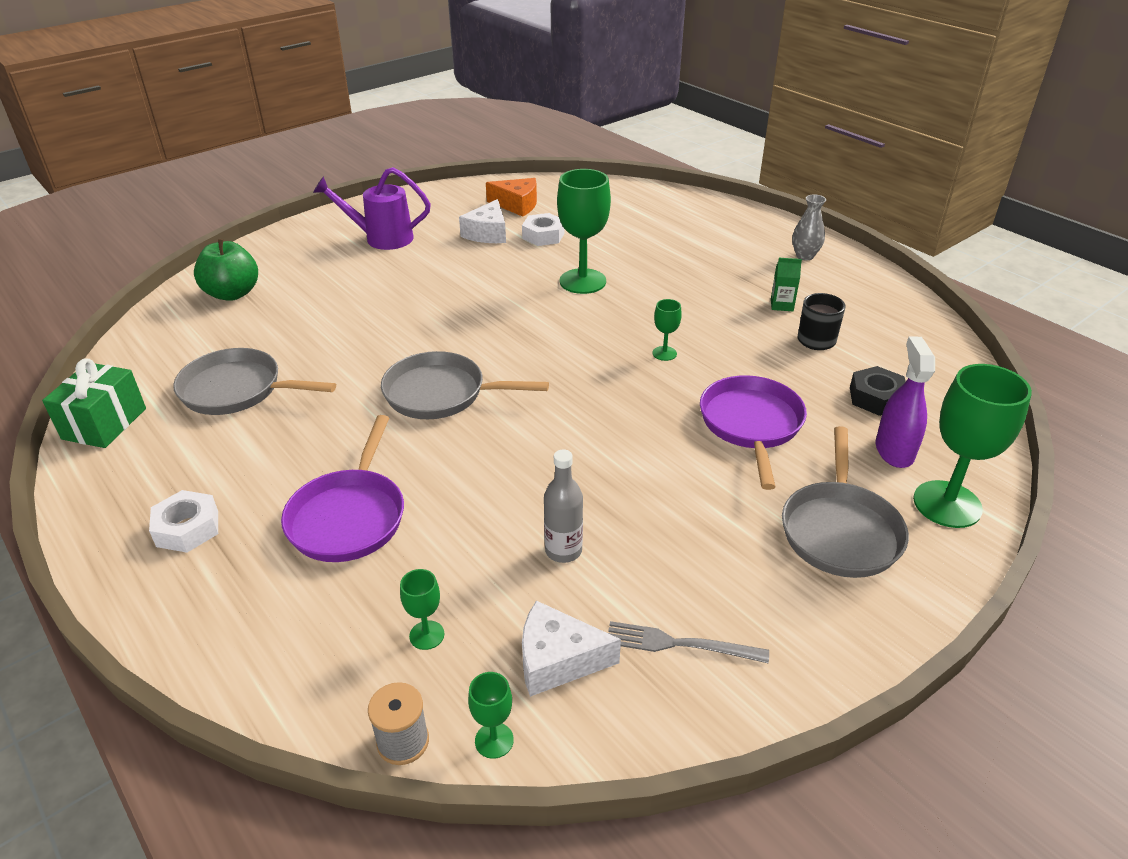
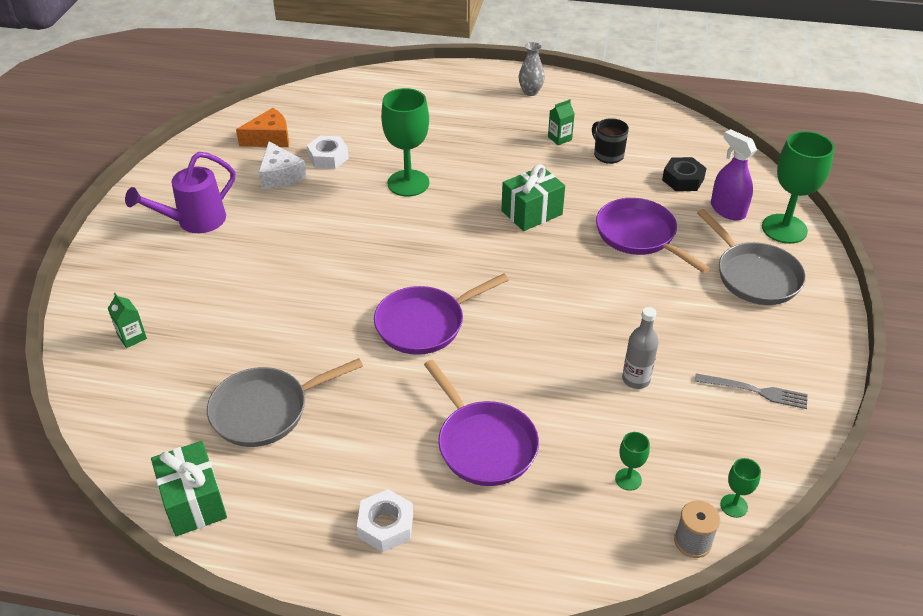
camera: 40 degrees left, 5 degrees up
green apple [194,239,258,301] -> green carton [107,293,147,348]
grey pan [381,351,549,419] -> purple pan [374,274,509,355]
white cheese [522,601,621,697] -> none
grey fork [608,621,769,663] -> grey fork turned 135 degrees counterclockwise [695,373,808,409]
green goblet [653,299,682,361] -> green gift [501,164,565,231]

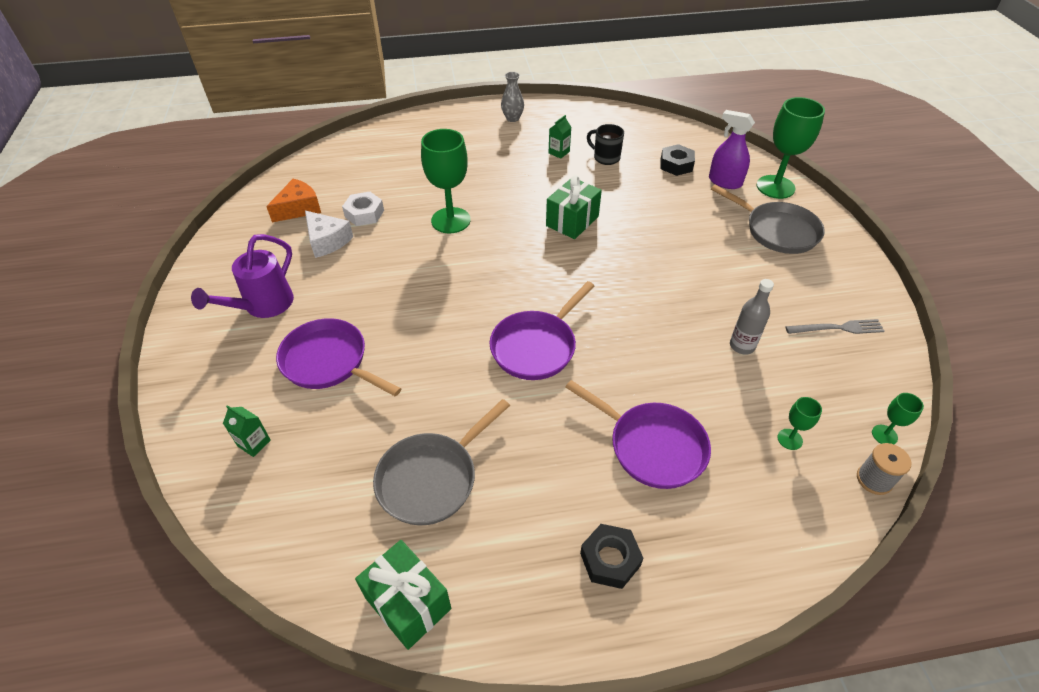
camera: 20 degrees left, 5 degrees up
white nut [357,489,413,552] -> black nut [580,524,644,589]
purple pan [596,198,710,273] -> purple pan moved to [276,318,401,396]

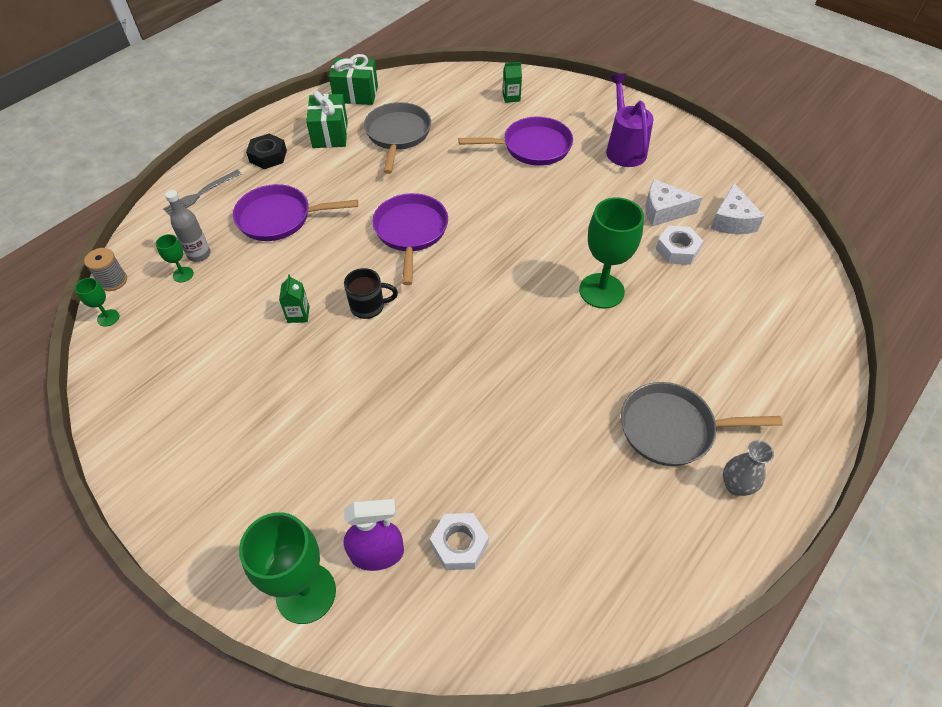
camera: 140 degrees right, 5 degrees up
orange cheese [266,179,321,222] -> white cheese [710,183,764,234]
green gift [546,176,602,239] -> green gift moved to [306,91,348,148]
green carton [548,115,571,159] -> green carton moved to [279,274,310,323]
black mug [587,124,624,165] -> black mug moved to [344,268,398,319]
black nut [660,144,695,176] -> white nut [430,513,489,570]
grey pan [711,185,825,254] -> grey pan moved to [621,382,783,466]
grey bottle [730,279,774,355] -> grey bottle moved to [165,190,211,262]
grey fork [785,319,885,334] -> grey fork moved to [163,170,242,217]

